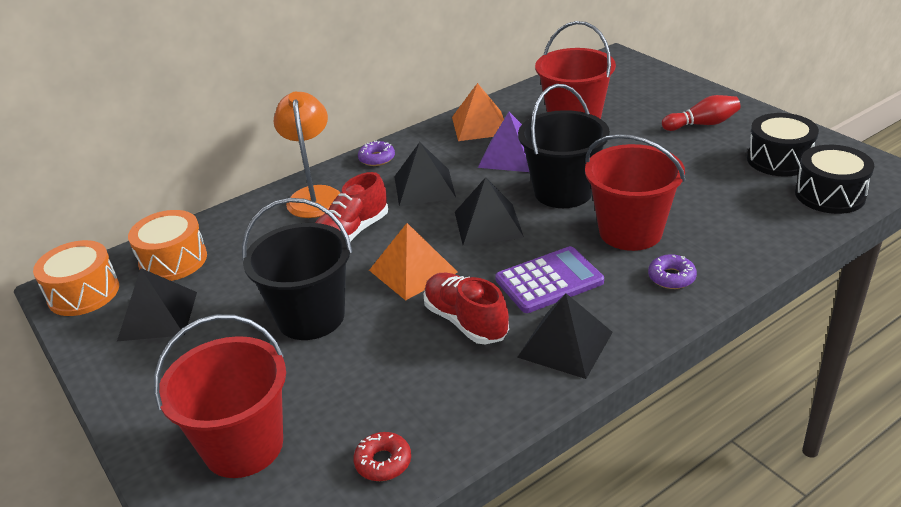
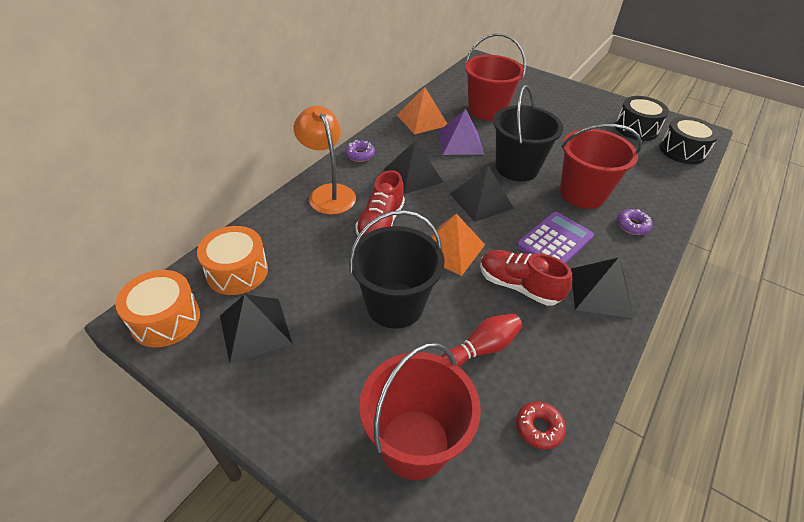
camera: 25 degrees left, 10 degrees up
red bowling pin [662,95,740,131] -> red bowling pin moved to [441,313,523,367]

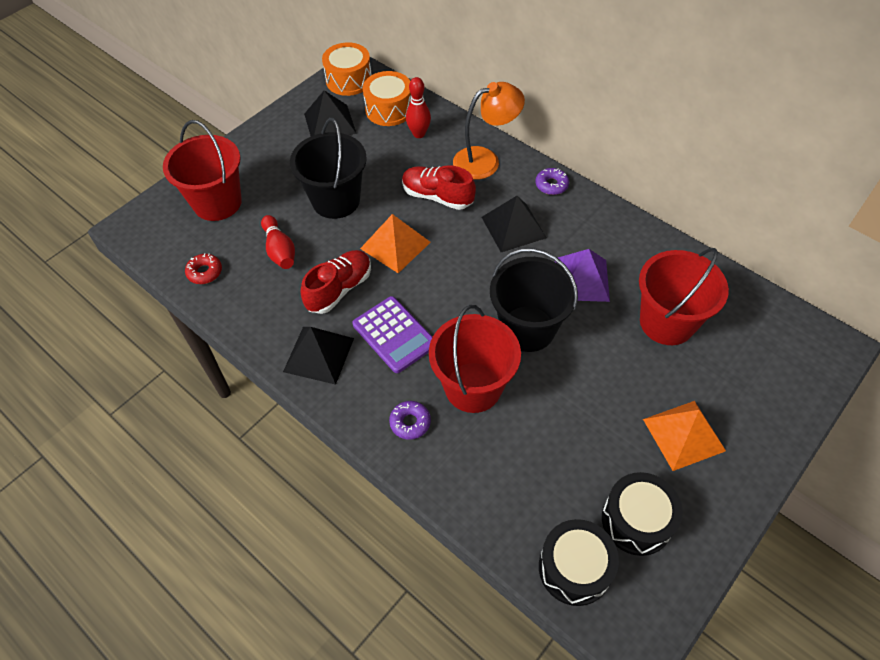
camera: 100 degrees right, 10 degrees up
orange pyramid [397,87,447,134] -> orange pyramid moved to [643,401,726,471]
black pyramid [450,166,514,222] -> none
none -> red bowling pin [406,77,431,138]

